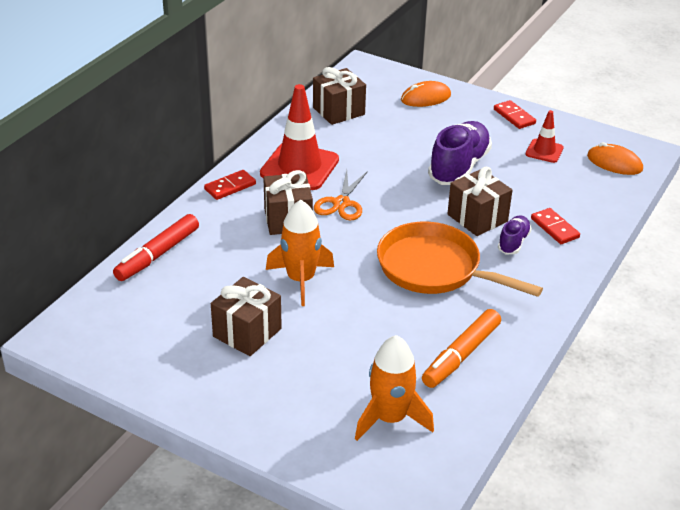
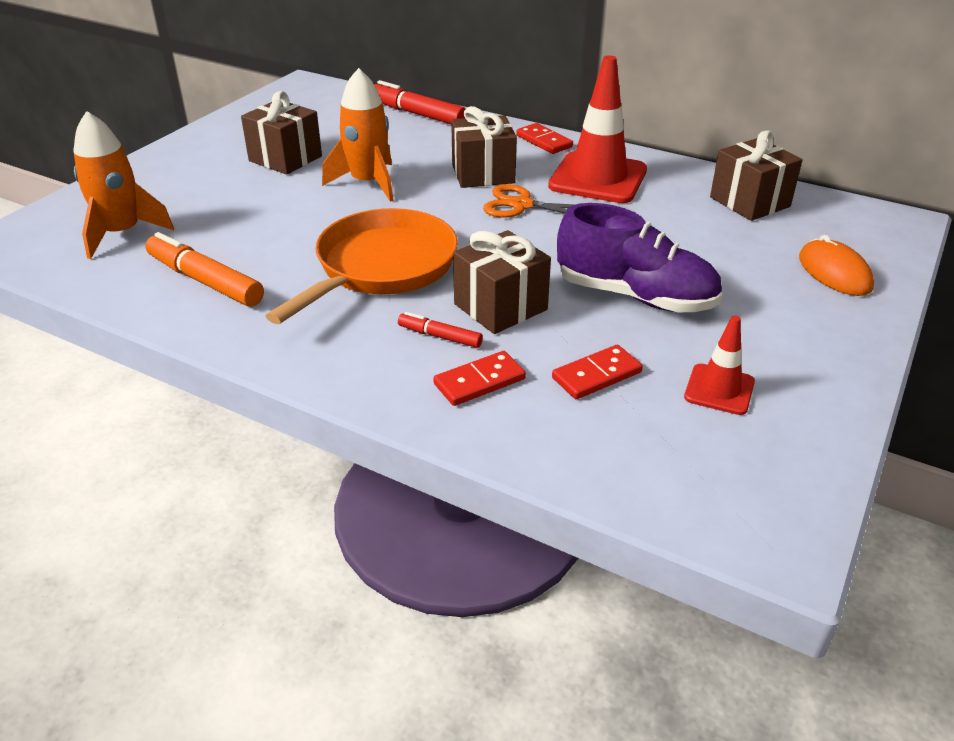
camera: 90 degrees right, 0 degrees up
red domino [494,100,536,129] -> red domino moved to [552,345,643,399]
purple shoe [498,215,532,254] -> red marker [398,312,483,348]
orange mouse [587,142,643,175] -> none

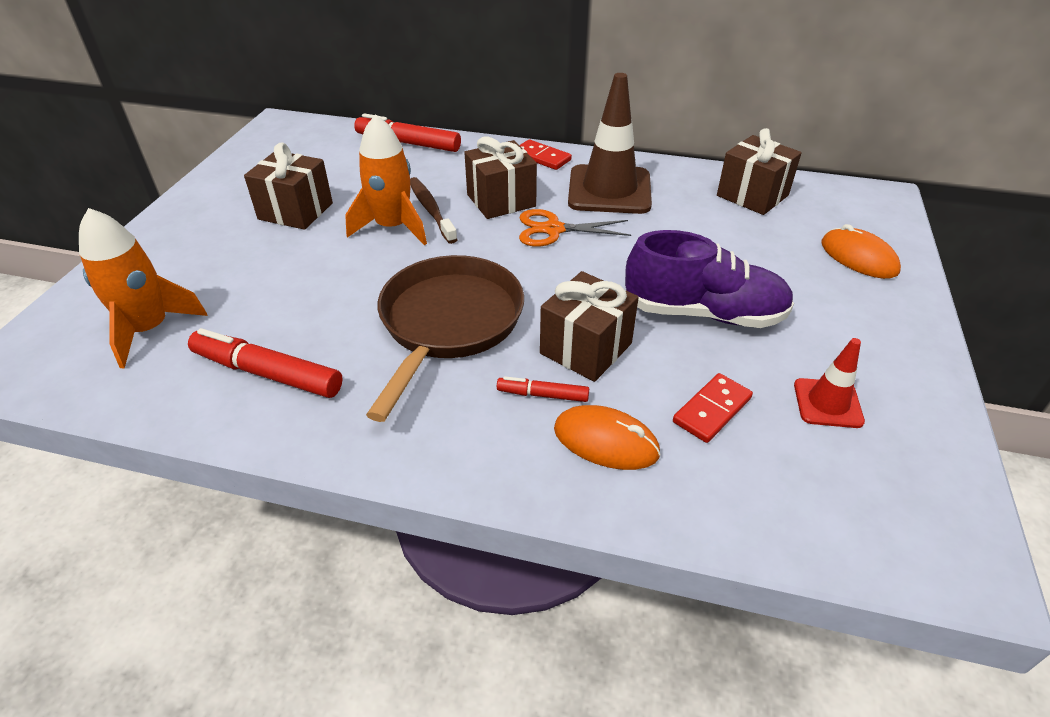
camera: 15 degrees left, 5 degrees up
orange marker [145,232,264,307] -> red marker [188,328,343,398]
orange pan [266,208,458,324] -> brown pan [366,255,524,422]
red domino [433,351,526,406] -> orange mouse [554,405,661,470]
red traffic cone [548,55,647,203] -> brown traffic cone [568,73,652,214]
none -> brown toothbrush [410,177,458,244]

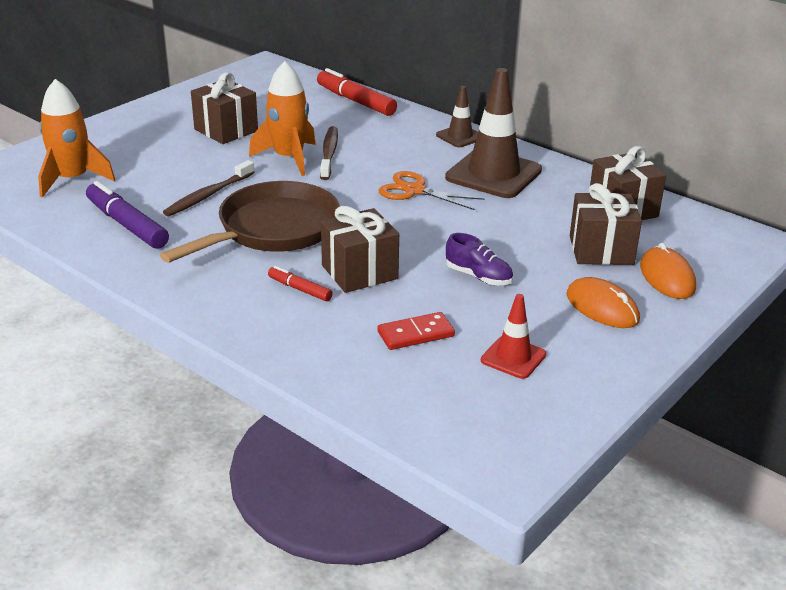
camera: 25 degrees right, 10 degrees down
red marker [188,328,343,398] -> purple marker [86,181,169,249]
brown gift [464,137,537,219] -> brown gift moved to [570,183,642,265]
red domino [519,139,572,170] -> brown traffic cone [436,86,478,147]
orange mouse [554,405,661,470] -> orange mouse moved to [566,277,640,328]
purple shoe [625,230,794,328] -> purple shoe [446,233,513,285], size x0.52
none -> brown toothbrush [163,160,255,216]

